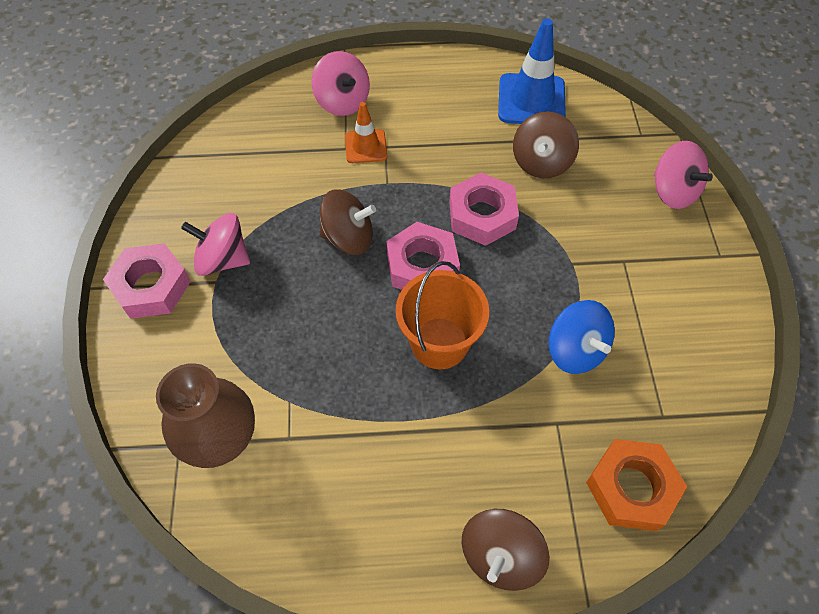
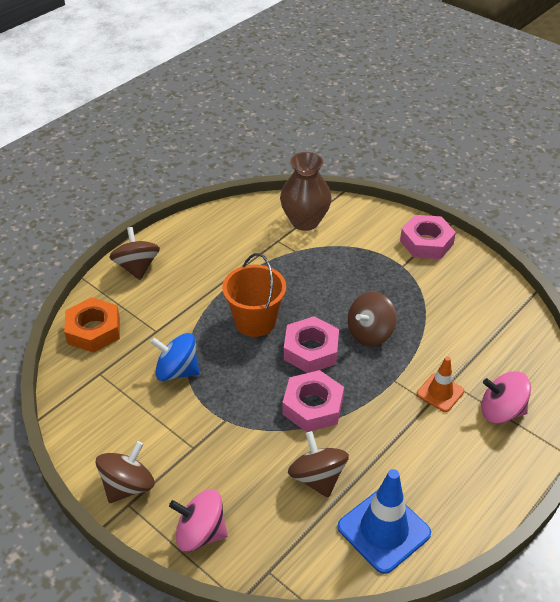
camera: 135 degrees right, 15 degrees down
pink spinning top [181,213,250,276] -> none
none -> brown spinning top [96,441,155,503]

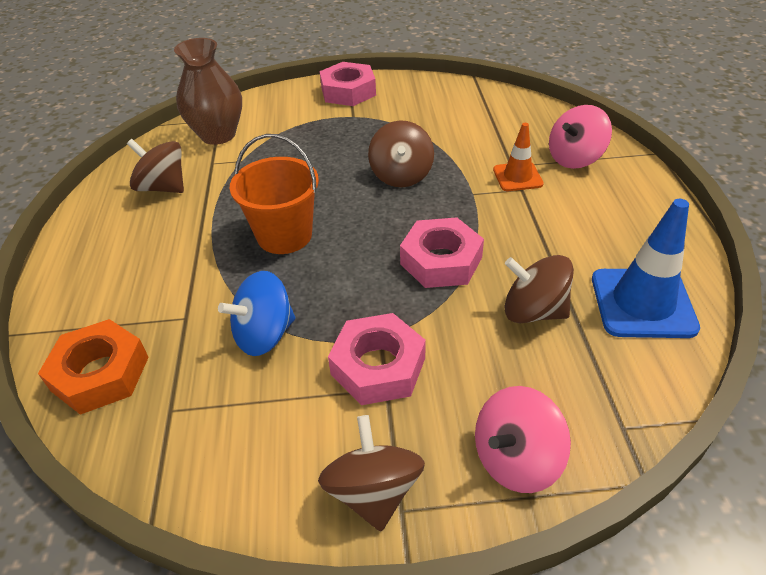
camera: 45 degrees left, 0 degrees up
brown spinning top [110,227,160,280] -> brown spinning top moved to [127,139,184,193]
pink nut [284,316,339,373] -> pink nut moved to [328,313,426,405]

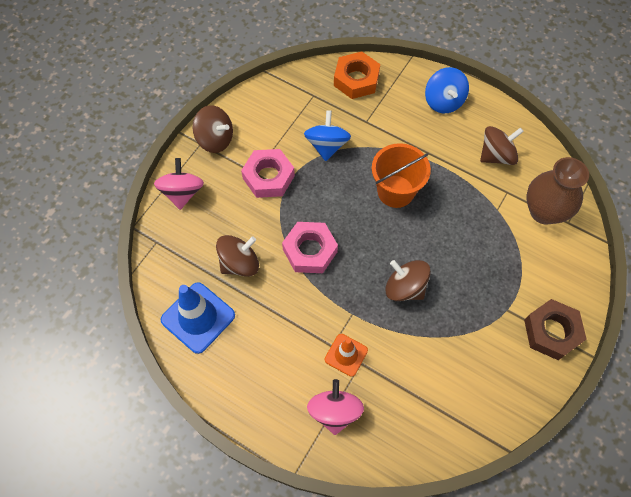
camera: 125 degrees right, 20 degrees up
pink nut [320,62,376,106] -> brown nut [524,299,587,360]
none -> blue spinning top [425,67,469,114]

